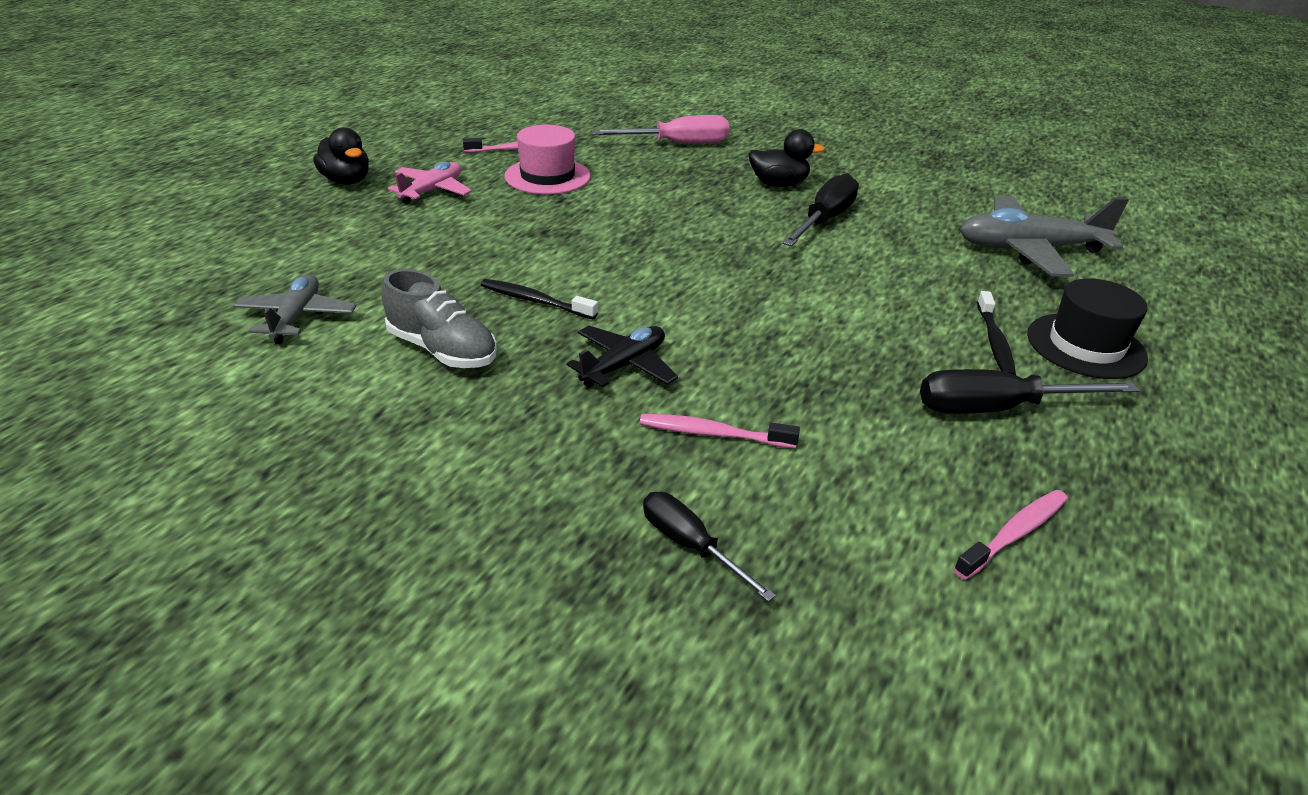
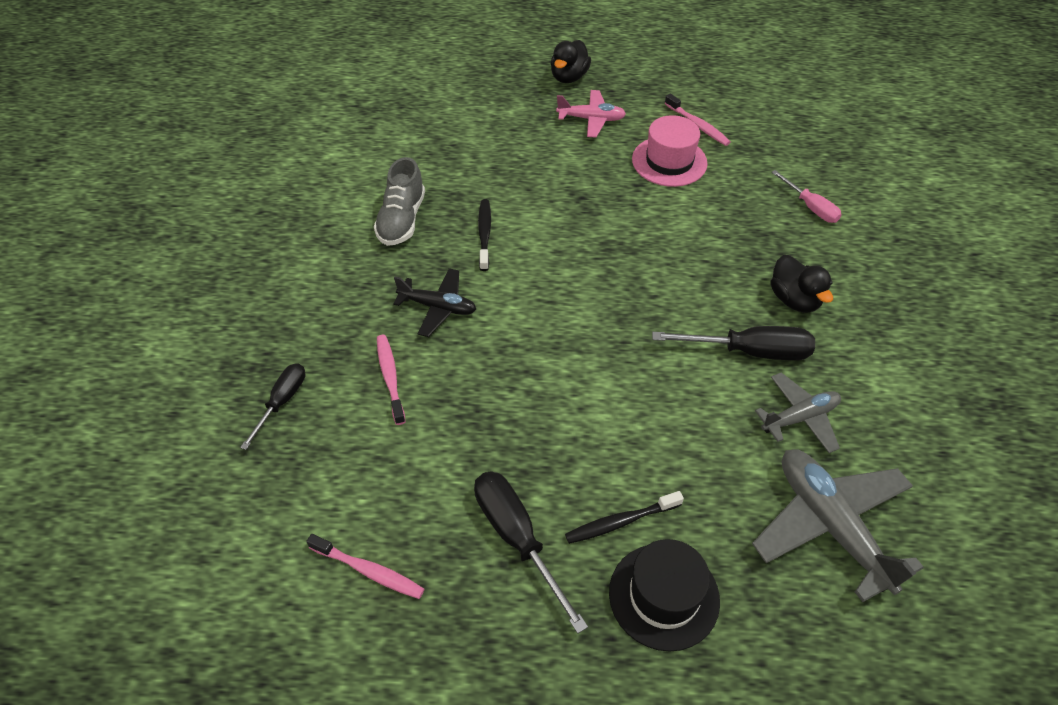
camera: 65 degrees right, 15 degrees up
grey plane [233,274,357,344] -> grey plane moved to [755,373,841,453]
pink screwdriver [592,115,730,144] -> pink screwdriver [771,170,842,223], size x0.63

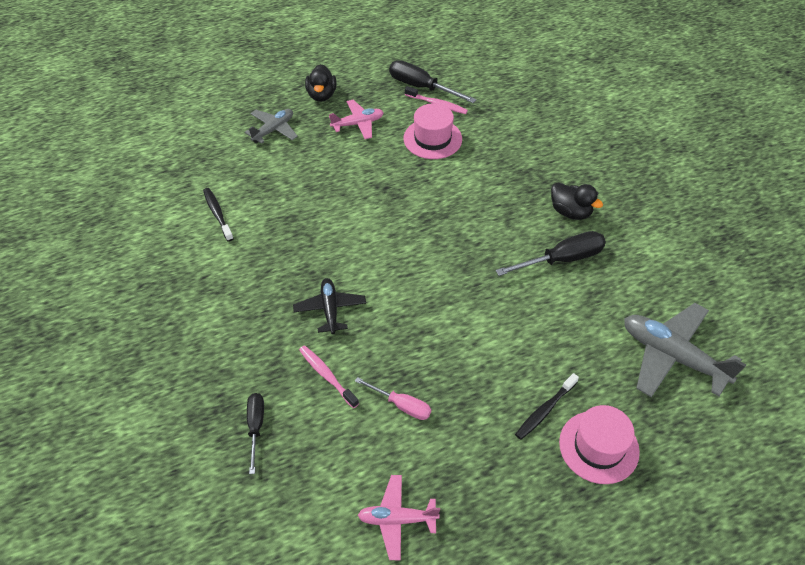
camera: 25 degrees left, 0 degrees up
pink toothbrush [306,534,424,599] -> pink plane [358,475,440,560]
grey shoe [374,157,425,246] -> none
black plane [393,268,476,337] -> black plane turned 90 degrees counterclockwise [293,278,366,334]
black screwdriver [474,471,588,633] -> black screwdriver moved to [389,60,477,103]
black toothbrush [478,199,491,271] -> black toothbrush moved to [203,188,234,242]
black hat [609,539,720,652] -> pink hat [559,405,640,484]
grey plane [755,373,841,453] -> grey plane moved to [245,109,298,144]
pink screwdriver [771,170,842,223] -> pink screwdriver moved to [355,377,431,420]

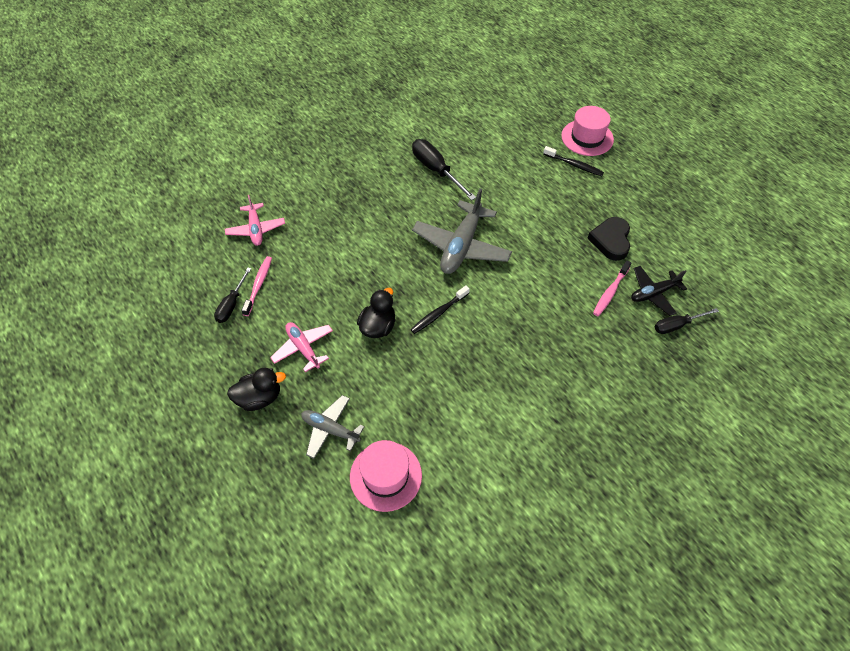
camera: 105 degrees left, 5 degrees up
black toothbrush [203,188,234,242] -> black toothbrush moved to [411,285,470,334]
black plane [293,278,366,334] -> black plane moved to [631,266,687,316]
pink screwdriver [355,377,431,420] -> black heart [588,217,630,261]
pink plane [358,475,440,560] -> pink plane moved to [225,195,285,246]
black screwdriver [389,60,477,103] -> black screwdriver [214,268,251,323], size x0.63
pink hat [404,103,462,159] -> pink hat moved to [350,440,422,512]
black duck [551,182,603,220] -> black duck moved to [357,288,395,338]
grey plane [624,303,746,397] -> grey plane moved to [412,188,512,274]

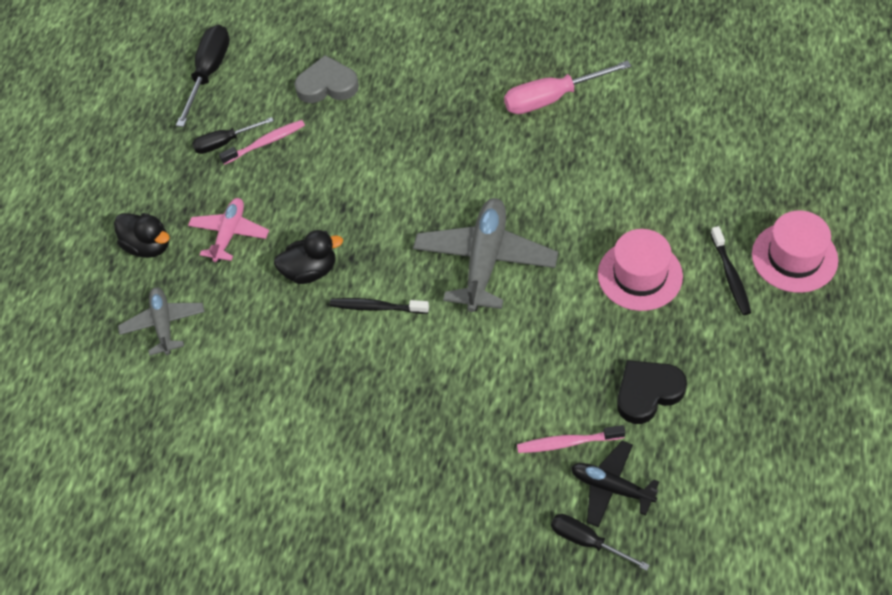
camera: 55 degrees right, 0 degrees up
pink plane [225,195,285,246] -> grey heart [294,55,359,103]
pink hat [350,440,422,512] -> pink hat moved to [598,229,683,311]
black screwdriver [412,139,476,201] -> black screwdriver moved to [176,25,230,127]
grey plane [412,188,512,274] -> grey plane turned 120 degrees clockwise [413,198,558,312]
none -> pink screwdriver [504,60,631,114]

